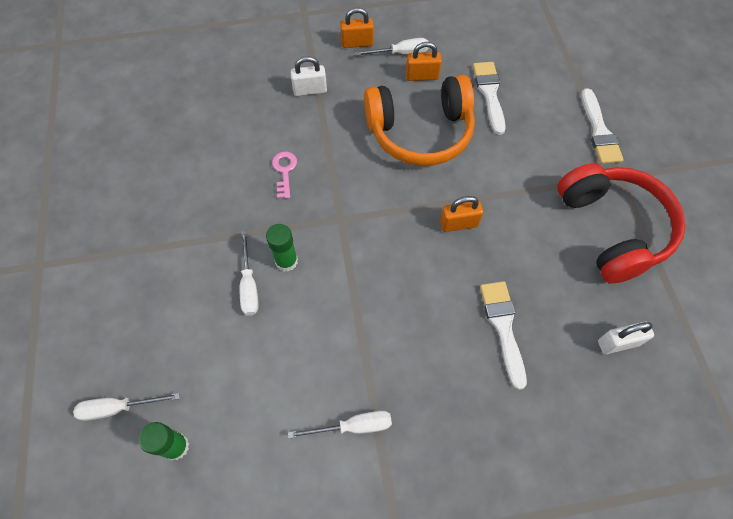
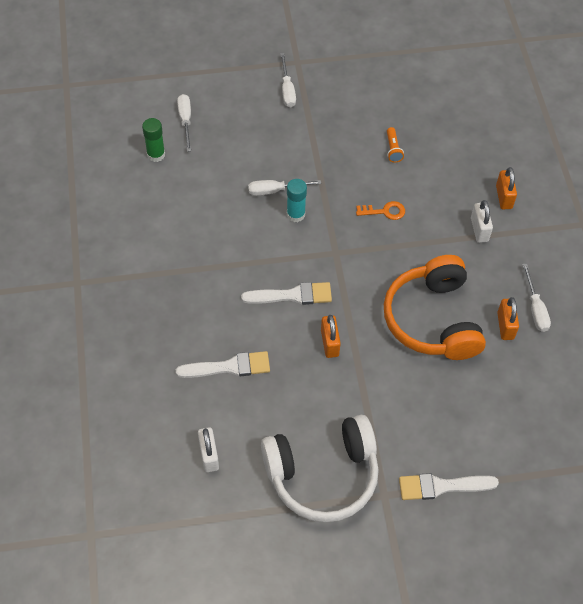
camera: 90 degrees right, 5 degrees down
green glue stick [266,224,298,272] -> turquoise glue stick [287,179,307,222]
pink key [272,151,297,199] -> orange key [356,201,405,220]
white screwdriver [288,411,392,439] -> white screwdriver moved to [280,53,296,107]
orange padlock [340,8,374,48] -> orange padlock moved to [496,167,517,209]
white brush [473,62,506,135] -> white brush moved to [241,282,332,305]
red headphones [557,163,686,284] -> white headphones [261,415,379,522]
none -> orange flashlight [387,127,404,163]

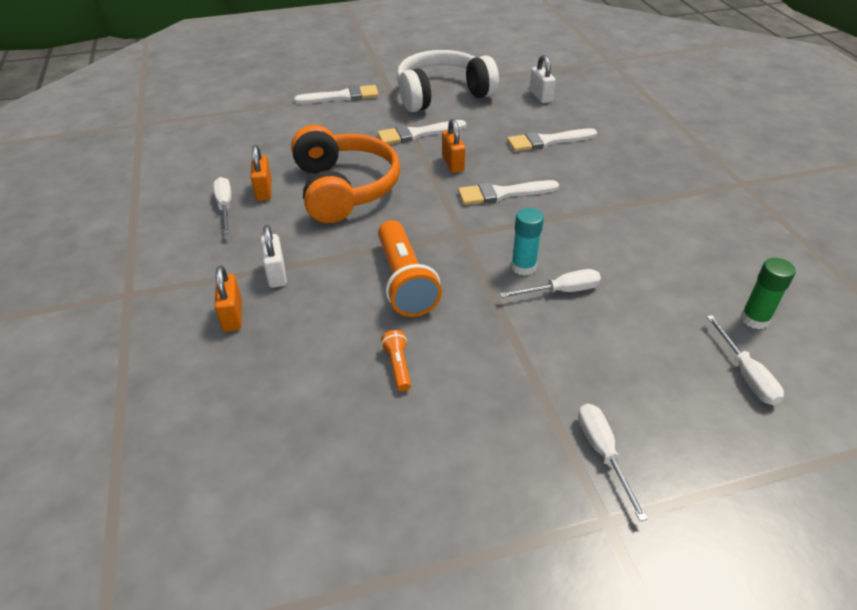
camera: 175 degrees right, 15 degrees down
orange key [356,201,405,220] -> orange flashlight [378,220,442,317]
none -> white brush [377,120,466,144]

